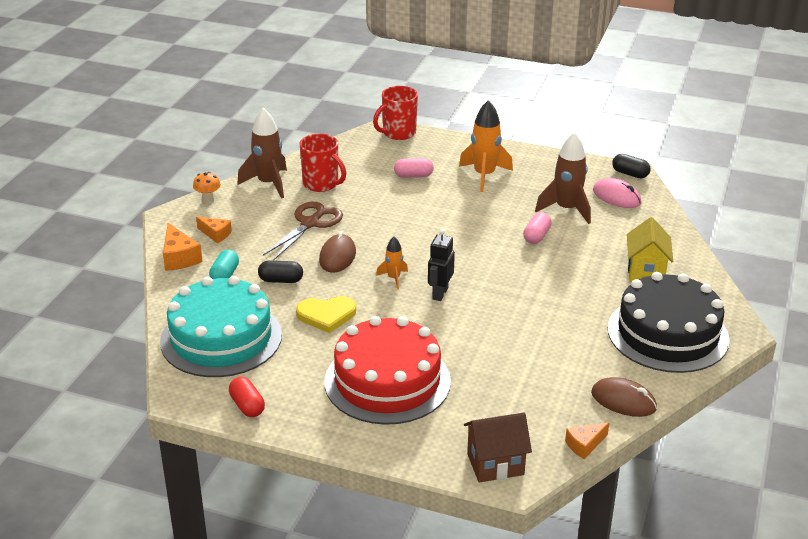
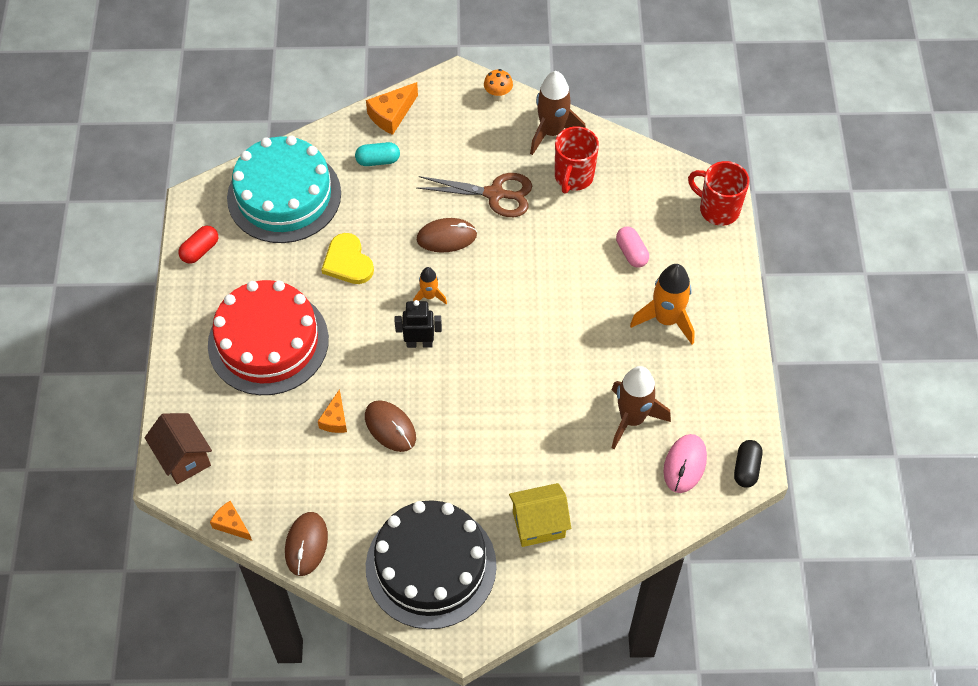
camera: 70 degrees right, 25 degrees up
orange cheese [196,217,232,243] -> orange cheese moved to [318,389,347,433]
black capsule [258,260,303,283] -> none
pink capsule [523,212,552,244] -> none
none -> brown mouse [365,400,416,452]

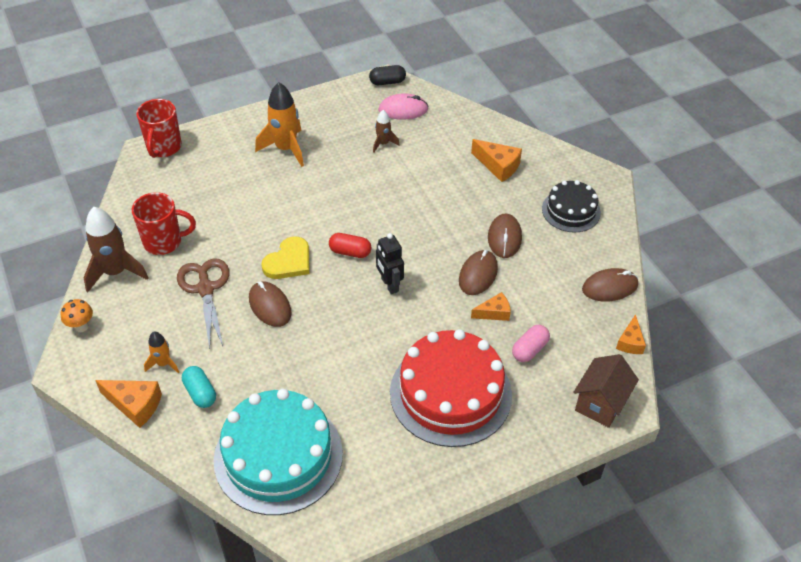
camera: 115 degrees left, 10 degrees down
red capsule [178,226,218,264] -> red capsule moved to [329,233,372,258]
yellow heart [321,233,374,284] -> yellow heart moved to [261,236,309,279]
black cake [366,500,497,629] -> black cake [542,180,601,233], size x0.56
orange rocket [413,267,447,305] -> orange rocket moved to [144,332,179,373]
yellow house [509,483,571,547] -> orange cheese [471,139,522,182]
brown rocket [611,366,671,449] -> brown rocket [373,110,400,153], size x0.53
pink capsule [616,227,649,268] -> pink capsule moved to [512,325,550,362]
none -> brown mouse [488,214,522,258]

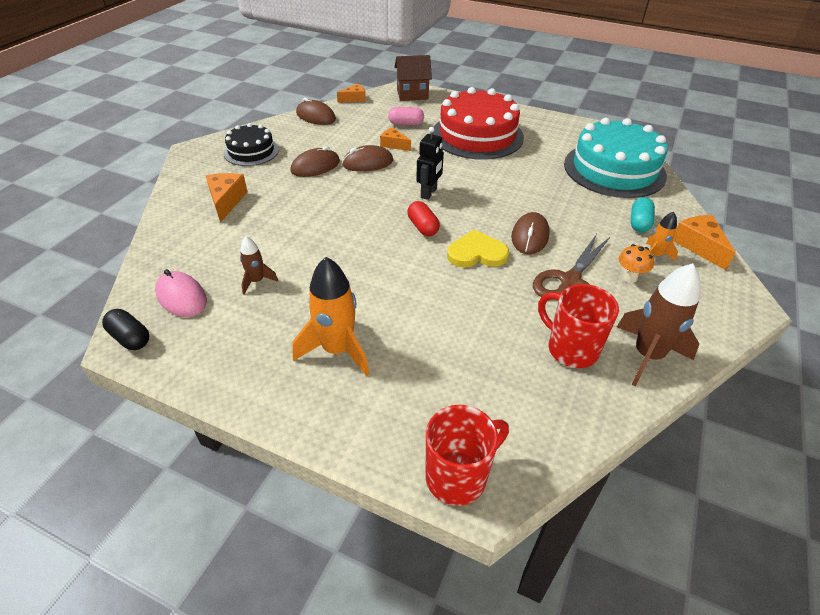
camera: 130 degrees left, 5 degrees down
orange mushroom [61,299,93,332] -> orange mushroom moved to [618,244,654,283]

